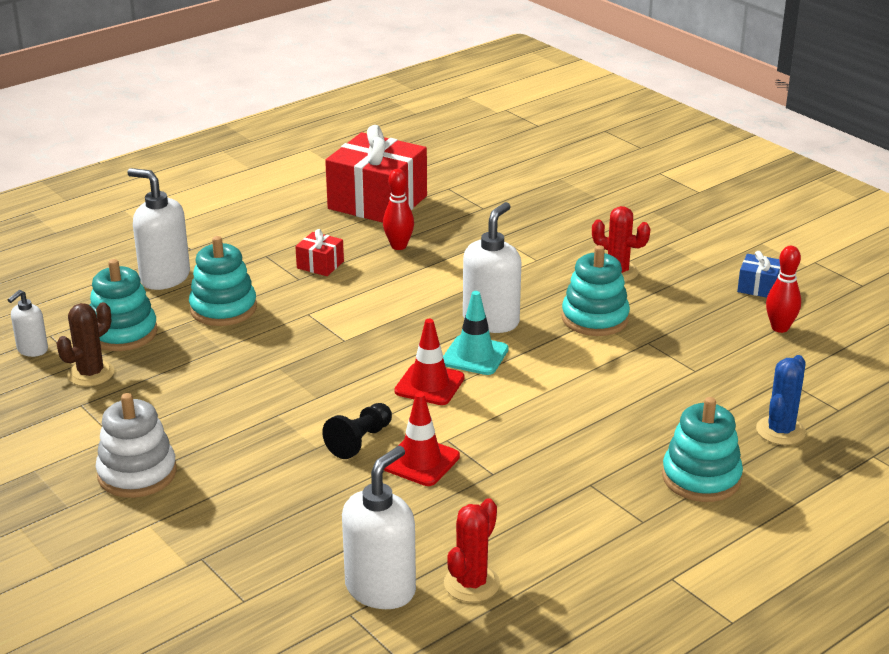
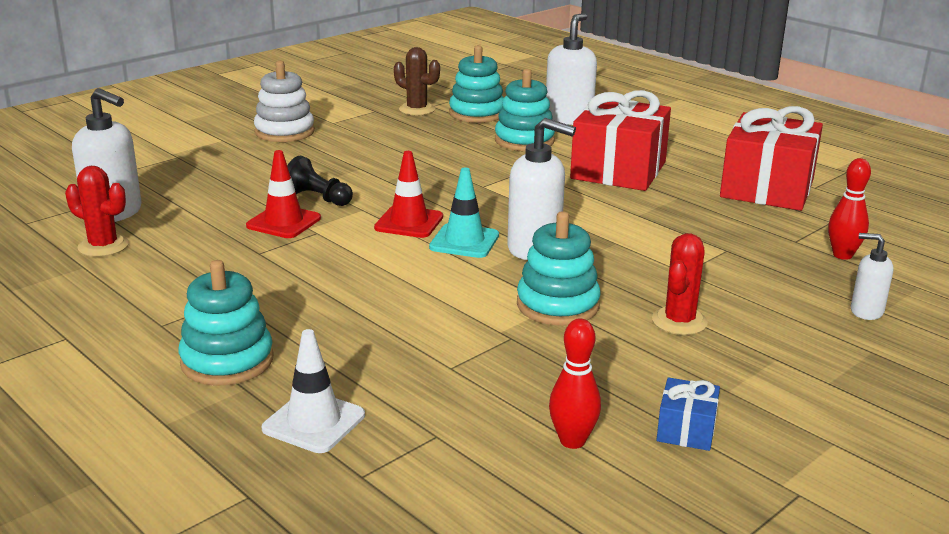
camera: 85 degrees right, 5 degrees down
white soap dispenser [8,290,48,357] -> white soap dispenser moved to [851,233,893,320]
red gift [295,229,344,276] -> red gift [570,90,671,191], size x2.28
red bowling pin [383,169,414,250] -> red bowling pin moved to [828,158,871,260]
blue cactus [756,355,806,445] -> white traffic cone [262,329,365,453]

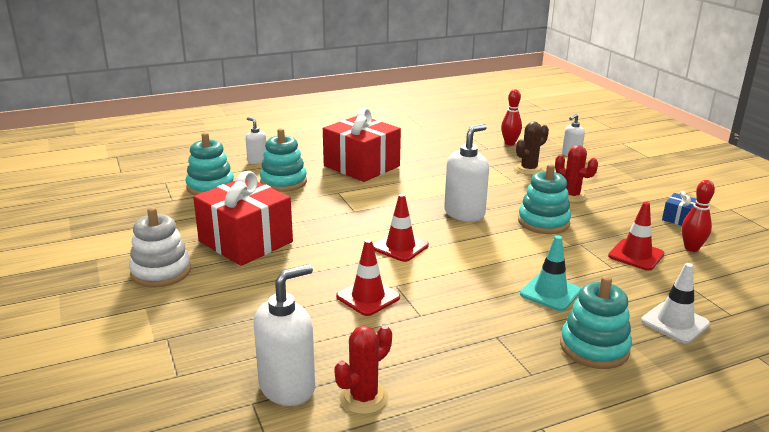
camera: 70 degrees left, 0 degrees up
black pawn [287,156,353,206] -> none
brown cactus [394,47,440,115] -> brown cactus moved to [515,122,549,175]
turquoise traffic cone [429,168,499,258] -> turquoise traffic cone moved to [520,235,581,311]
white soap dispenser [546,13,597,125] -> white soap dispenser [246,117,266,164], size x0.56
red gift [720,106,823,211] -> red gift moved to [193,171,293,266]
none -> red traffic cone [608,202,664,271]

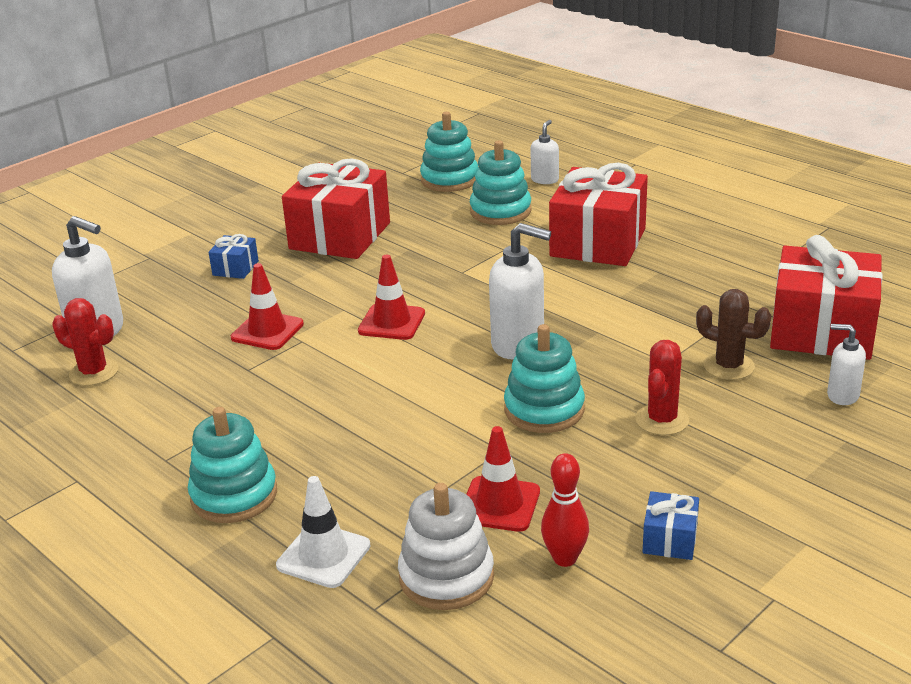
camera: 70 degrees right, 5 degrees up
white stacking toy [129,207,191,288] -> white stacking toy moved to [398,483,494,610]
red bowling pin [501,89,522,145] -> red gift [770,235,883,360]
turquoise traffic cone [520,235,581,311] -> none
none -> blue gift [209,234,259,279]

